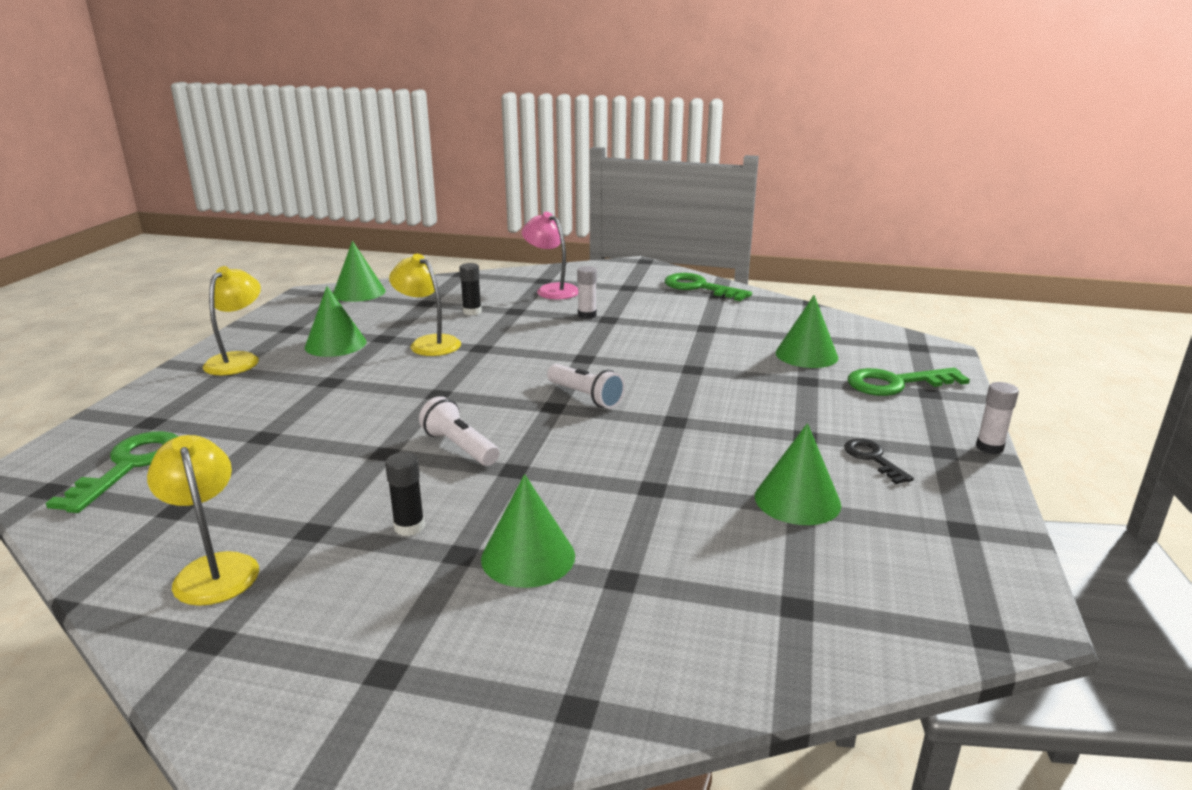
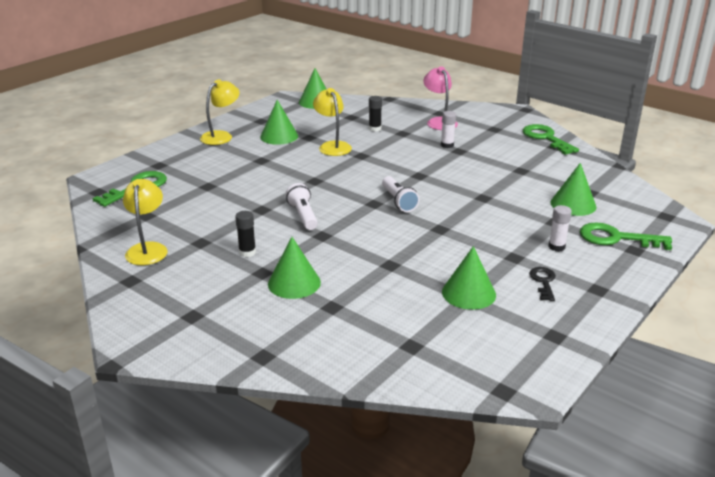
camera: 25 degrees right, 5 degrees up
white glue stick [976,382,1019,454] -> white glue stick moved to [549,205,572,252]

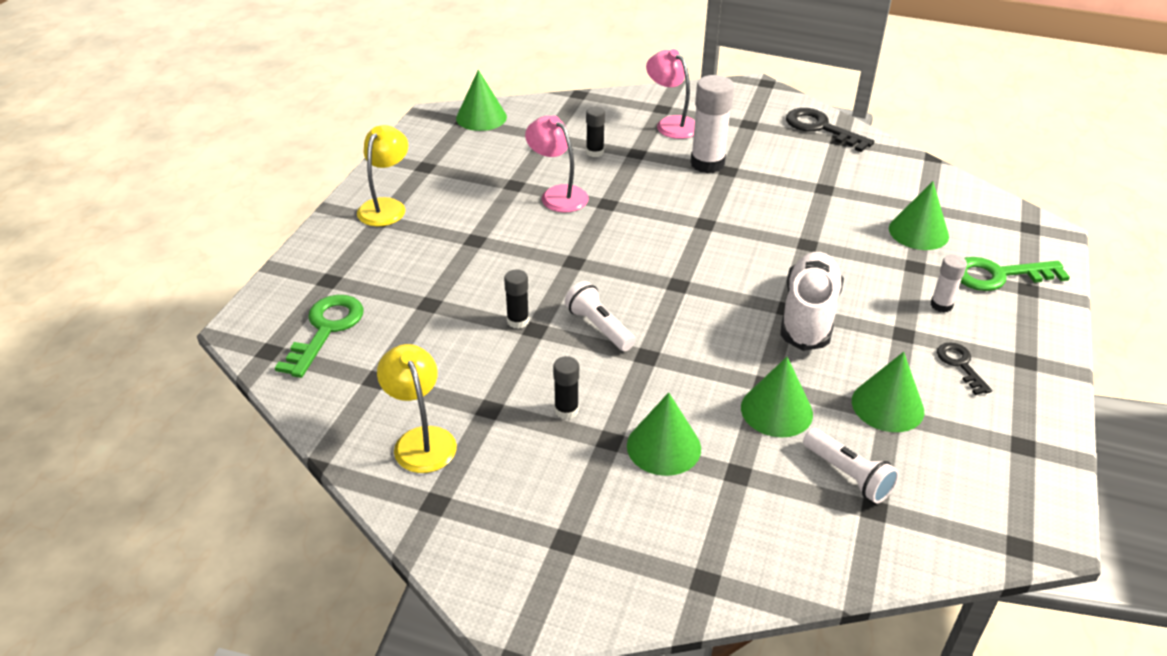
camera: 20 degrees left, 10 degrees up
green cone [260,100,298,145] -> green cone moved to [741,357,813,437]
yellow lamp [313,88,352,156] -> pink lamp [525,116,589,213]
white flashlight [382,176,420,212] -> white flashlight moved to [803,428,899,504]
white glue stick [441,111,456,148] -> white glue stick [690,75,734,173], size x1.88
green key [523,124,579,155] -> black key [786,108,874,152]
none -> black glue stick [504,269,529,329]
none -> white shoe [780,252,844,351]

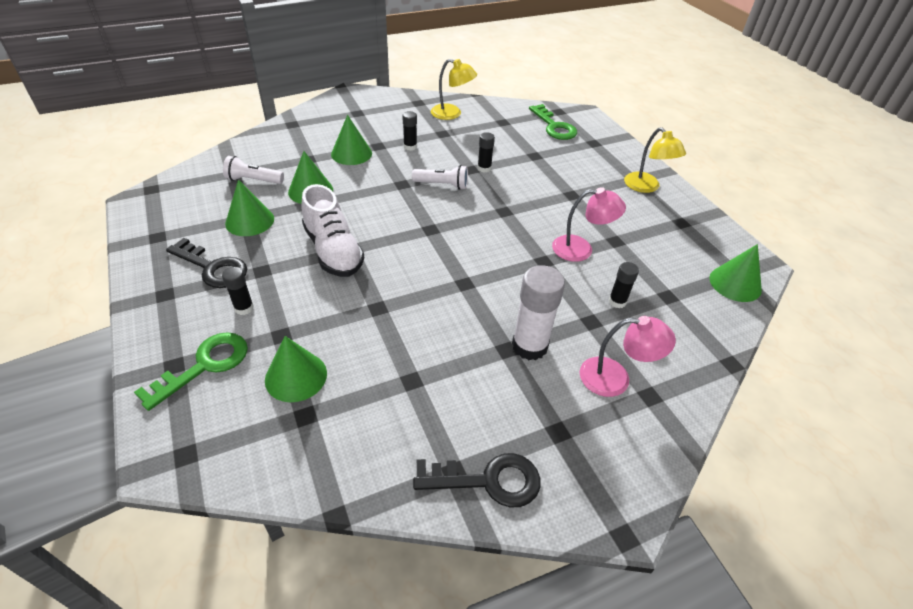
camera: 135 degrees right, 5 degrees up
white glue stick [931,254,967,313] -> black glue stick [222,267,254,315]
black key [937,342,992,395] -> black key [166,238,247,288], size x1.69

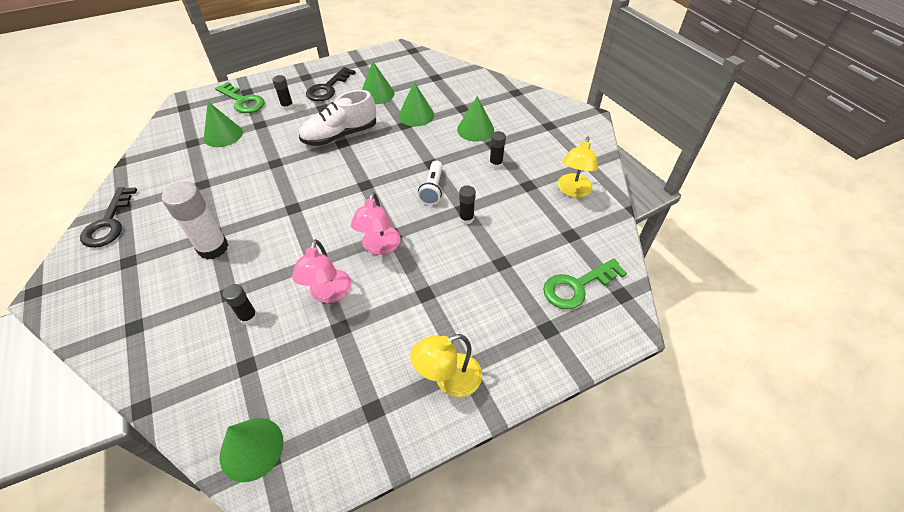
camera: 90 degrees right, 5 degrees up
white flashlight [223,156,284,184] -> none
pink lamp [580,316,676,397] -> pink lamp moved to [351,192,401,255]

